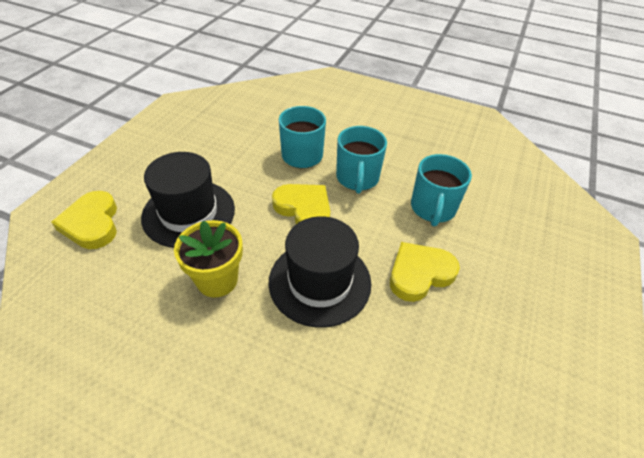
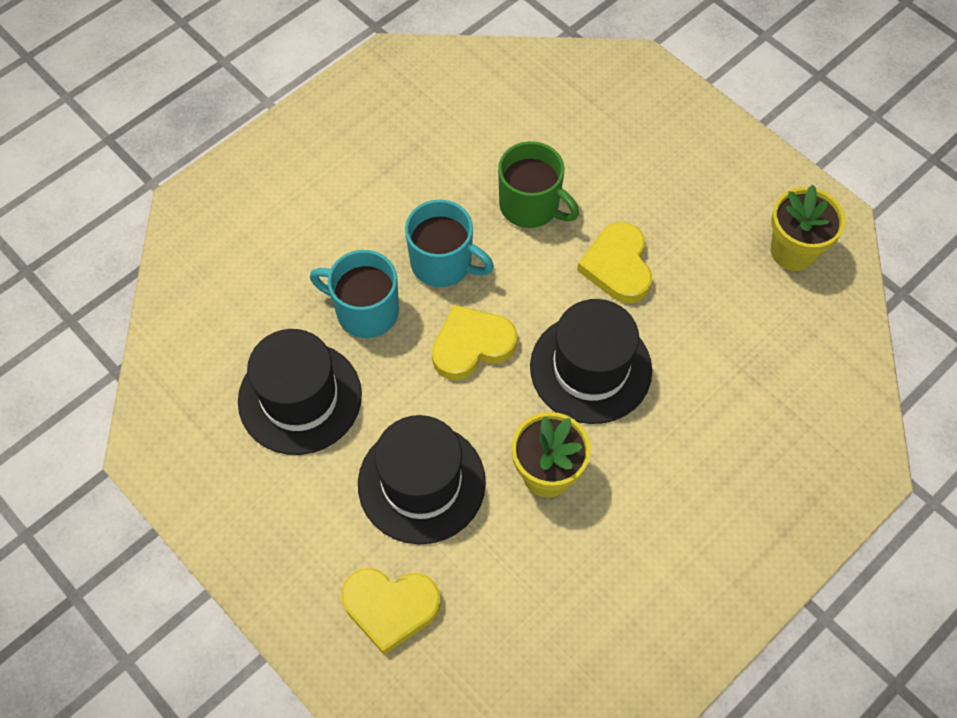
camera: 65 degrees left, 15 degrees up
turquoise mug [411,154,472,226] -> green mug [498,141,579,228]
none -> black hat [238,329,362,455]
none -> yellow flower pot [771,185,845,271]

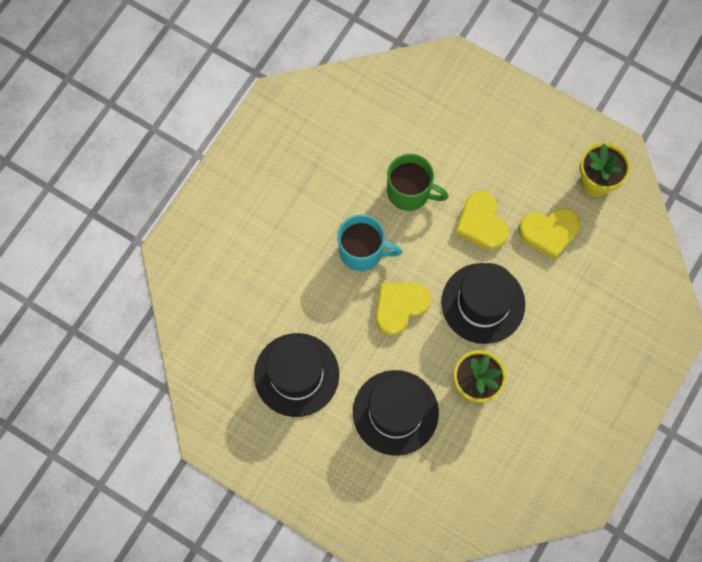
camera: 15 degrees left, 10 degrees up
turquoise mug [310,250,399,338] -> none
yellow heart [341,568,441,655] -> yellow heart moved to [518,208,580,260]

